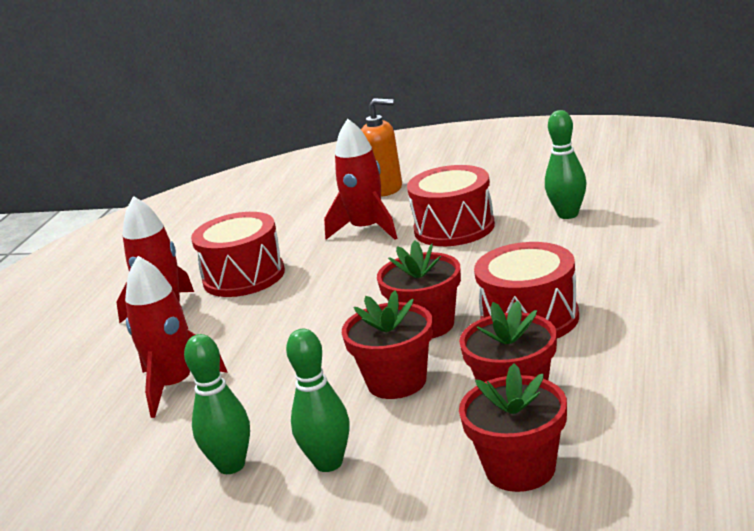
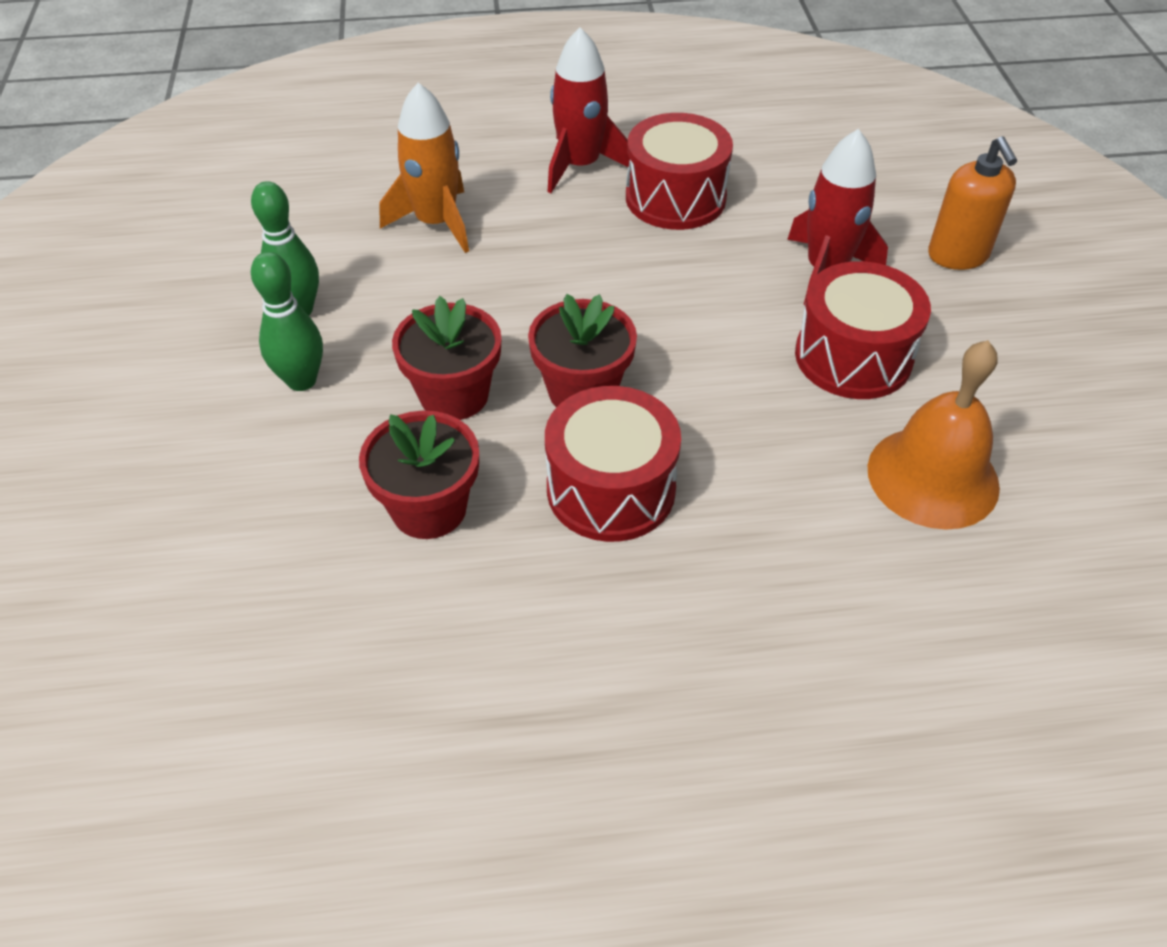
camera: 65 degrees right, 25 degrees up
red rocket [125,256,228,418] -> orange rocket [379,83,469,253]
red flower pot [459,363,567,492] -> none
green bowling pin [545,110,586,219] -> orange bell [868,340,1000,530]

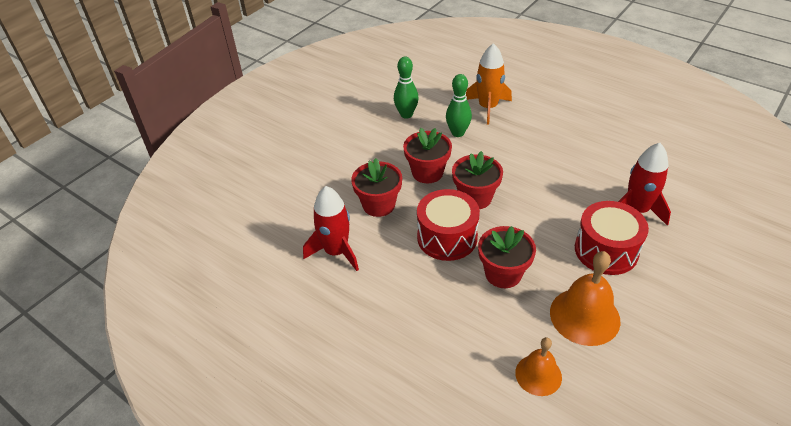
camera: 45 degrees right, 5 degrees down
green bowling pin [251,252,323,391] -> green bowling pin moved to [446,74,472,137]
red rocket [547,27,630,193] -> red rocket moved to [303,186,359,271]
red drum [626,113,733,230] -> none
orange soap dispenser [928,136,1017,270] -> none
none -> red flower pot [478,226,536,288]
none -> orange bell [515,337,562,396]

